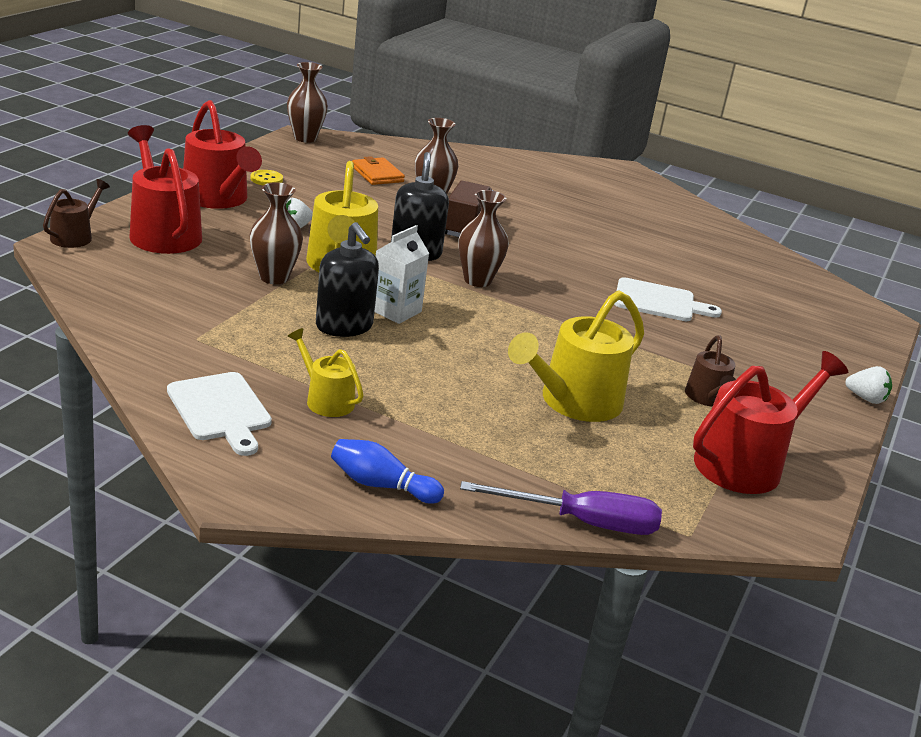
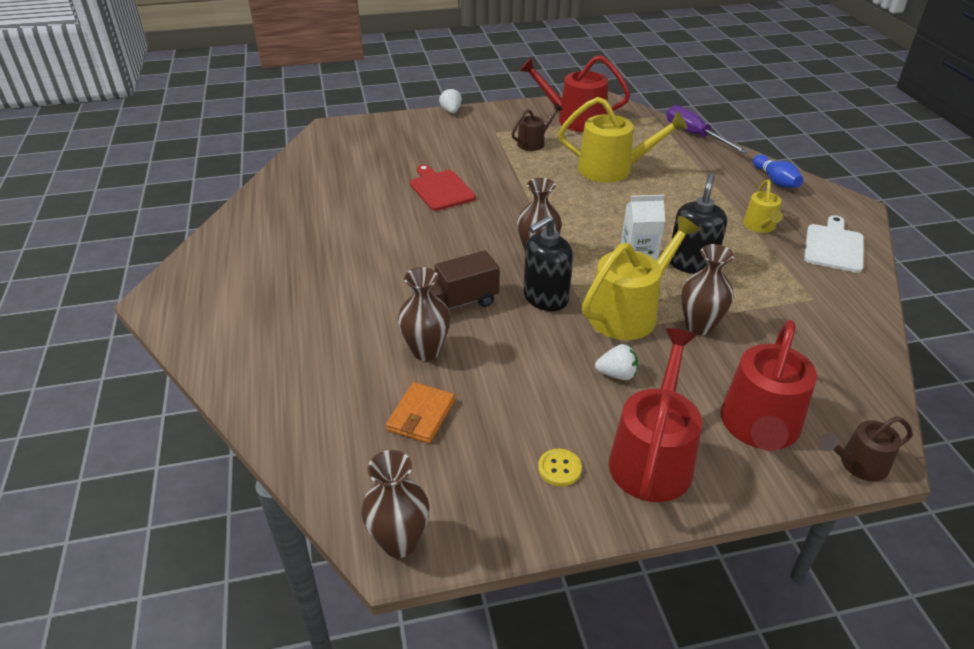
camera: 125 degrees left, 10 degrees up
white cutting board [614,277,722,321] -> red cutting board [410,164,476,211]

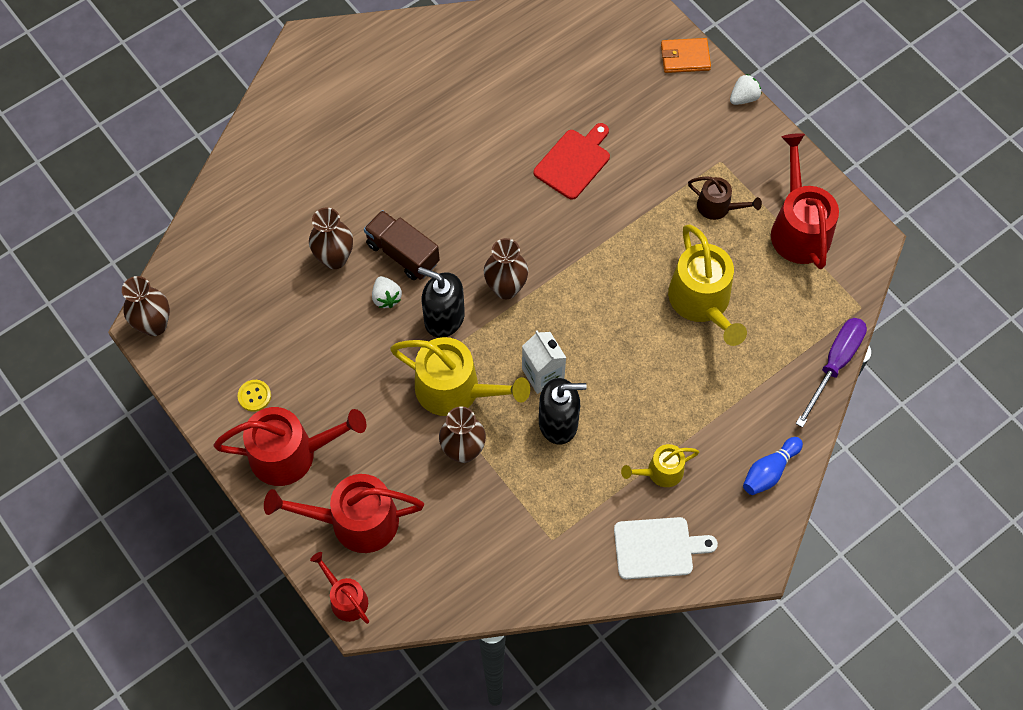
camera: 65 degrees right, 25 degrees up
orange wallet [386,382,455,443] -> orange wallet moved to [661,38,711,73]
white strawberry [595,344,638,380] -> white strawberry moved to [372,276,402,308]
brown watering can [820,416,913,482] -> red watering can [310,552,369,624]

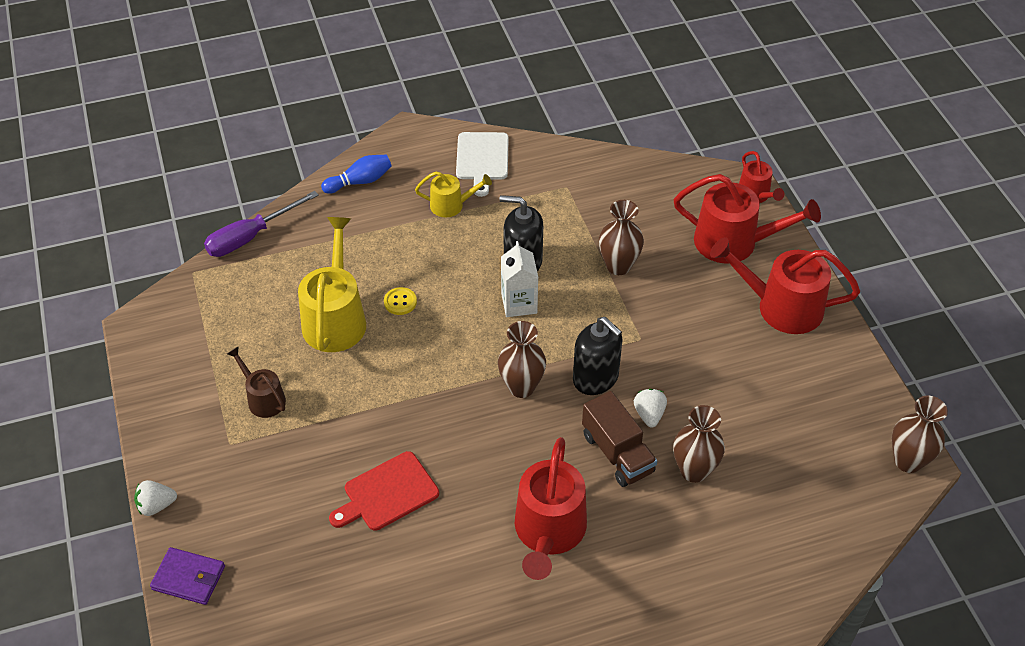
camera: 160 degrees left, 15 degrees down
yellow button [238,380,271,412] -> yellow button moved to [384,287,417,315]
yellow watering can [390,337,530,416] -> none
white cutting board [614,517,718,579] -> white cutting board turned 105 degrees counterclockwise [456,132,509,197]
orange wallet [661,38,711,73] -> purple wallet [150,547,225,605]
red watering can [771,133,839,269] -> red watering can moved to [515,437,587,580]

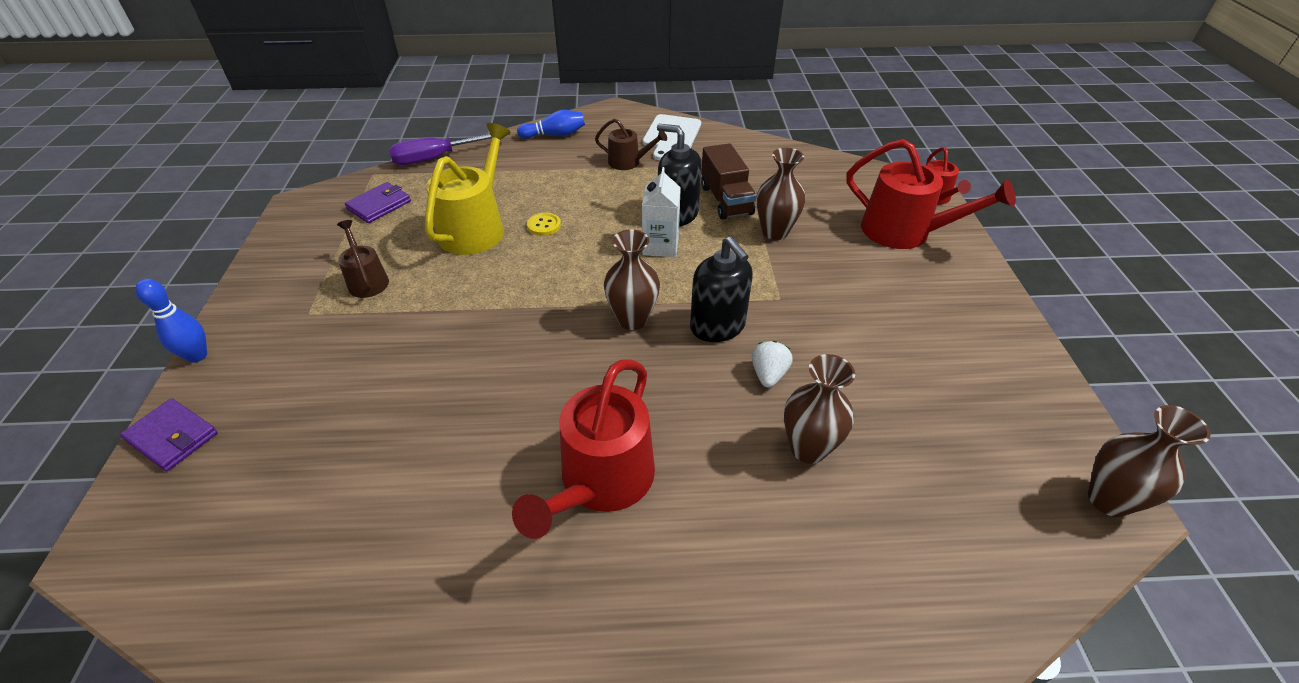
camera: 15 degrees right, 5 degrees down
white strawberry [134,480,177,516] -> blue bowling pin [135,279,207,363]
red cutting board [329,451,439,531] -> none
yellow watering can [415,172,492,217] -> brown watering can [595,118,667,170]
brown truck [582,391,657,487] -> brown truck moved to [701,143,757,220]
red watering can [710,237,860,334] -> none
none -> purple wallet [345,182,411,223]

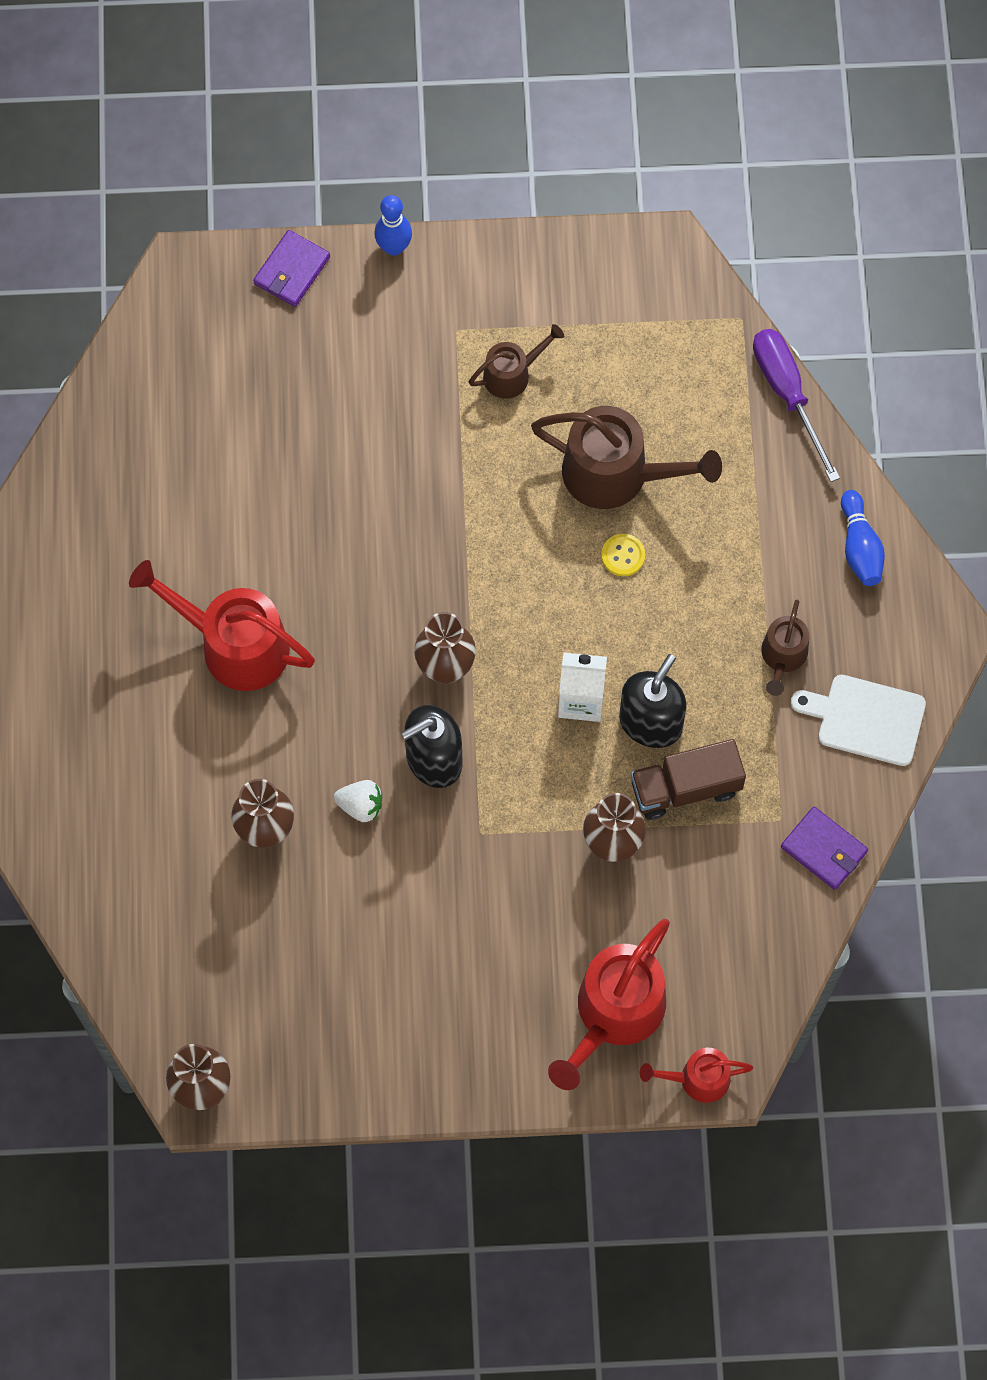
camera: 90 degrees right, 25 degrees up
purple wallet [345,182,411,223] -> purple wallet moved to [781,806,868,890]
yellow watering can [425,123,511,255] -> brown watering can [531,406,722,509]

